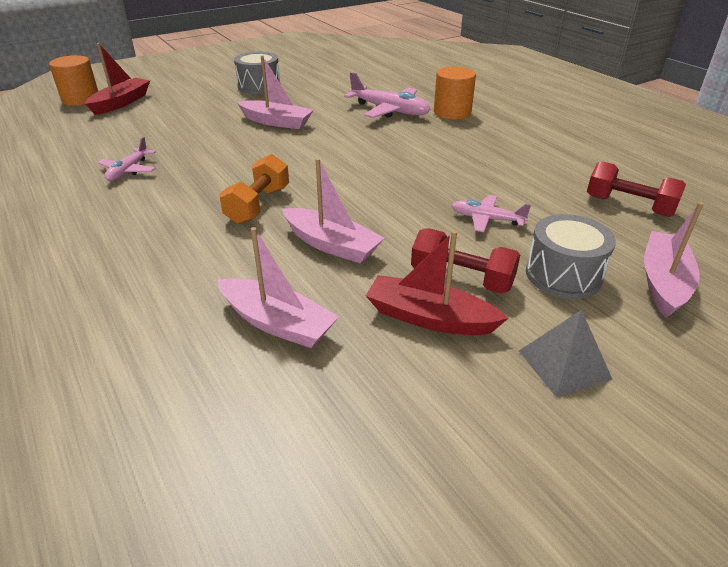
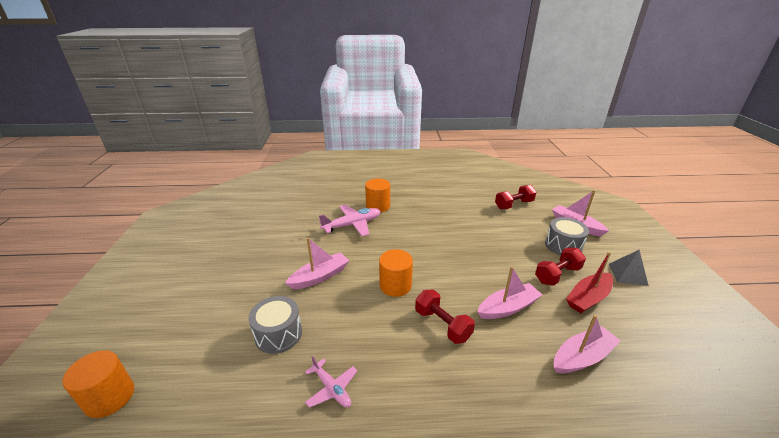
camera: 60 degrees left, 5 degrees down
red boat [85,43,150,115] -> none
orange dumbbell [219,154,289,224] -> red dumbbell [415,290,475,344]
grey drum [234,52,280,94] -> grey drum moved to [249,296,302,354]
pink plane [451,195,531,232] -> none
none -> orange cylinder [379,249,413,297]

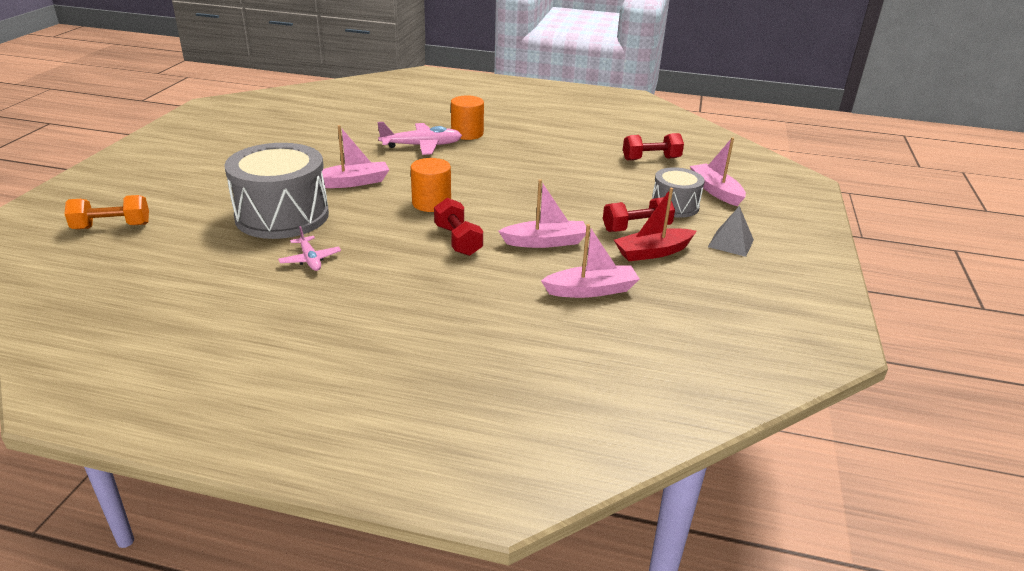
camera: 15 degrees right, 0 degrees up
orange cylinder [62,350,134,418] -> orange dumbbell [65,195,149,229]
grey drum [249,296,302,354] -> grey drum [224,143,329,239], size x1.79

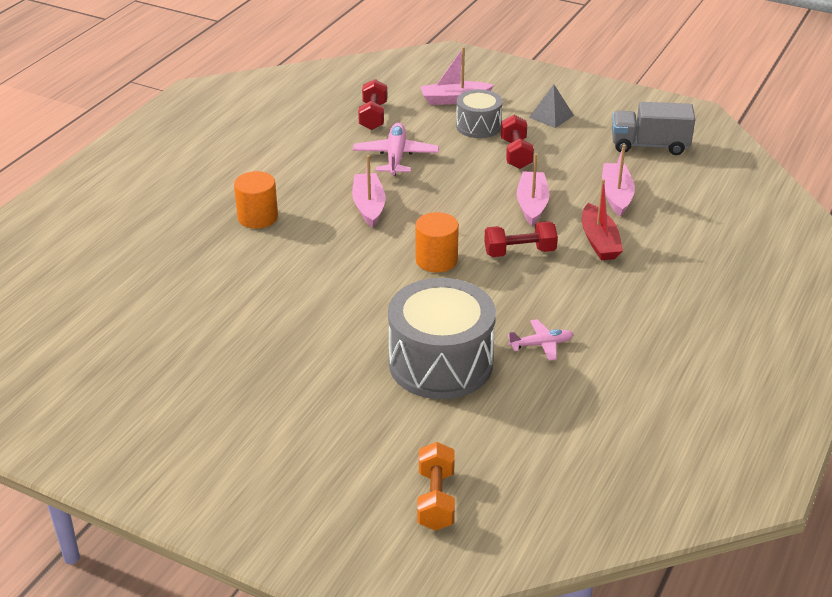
camera: 75 degrees left, 5 degrees up
pink boat [322,125,389,188] -> pink boat moved to [352,155,385,228]
pink plane [377,122,462,155] -> pink plane moved to [353,123,439,176]
red boat [614,188,696,261] -> red boat moved to [582,179,623,260]
none -> grey truck [612,102,695,155]

